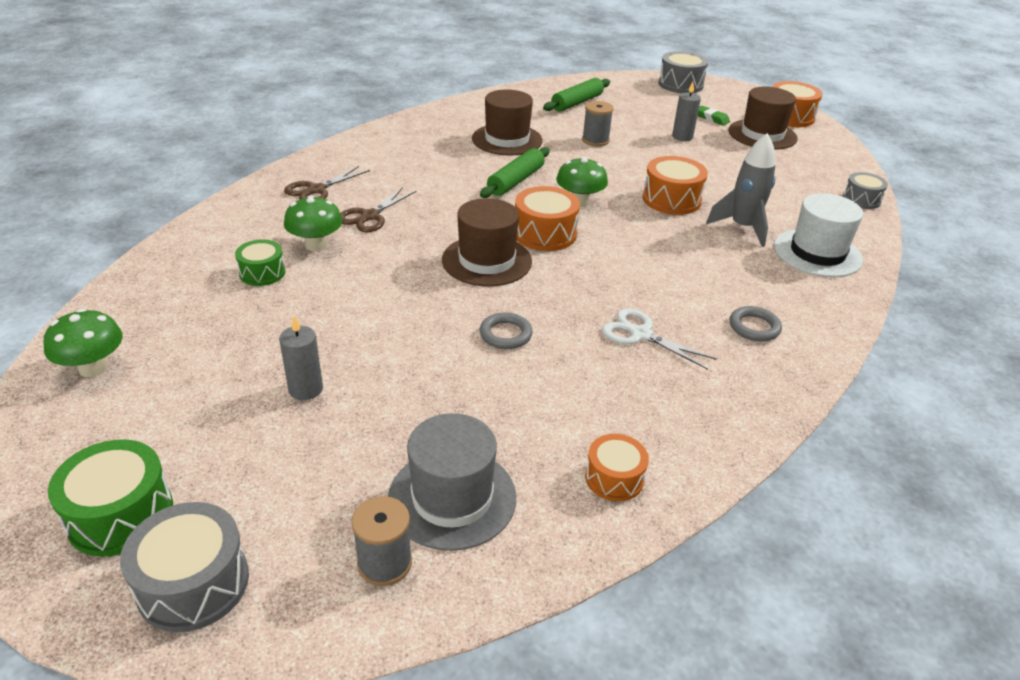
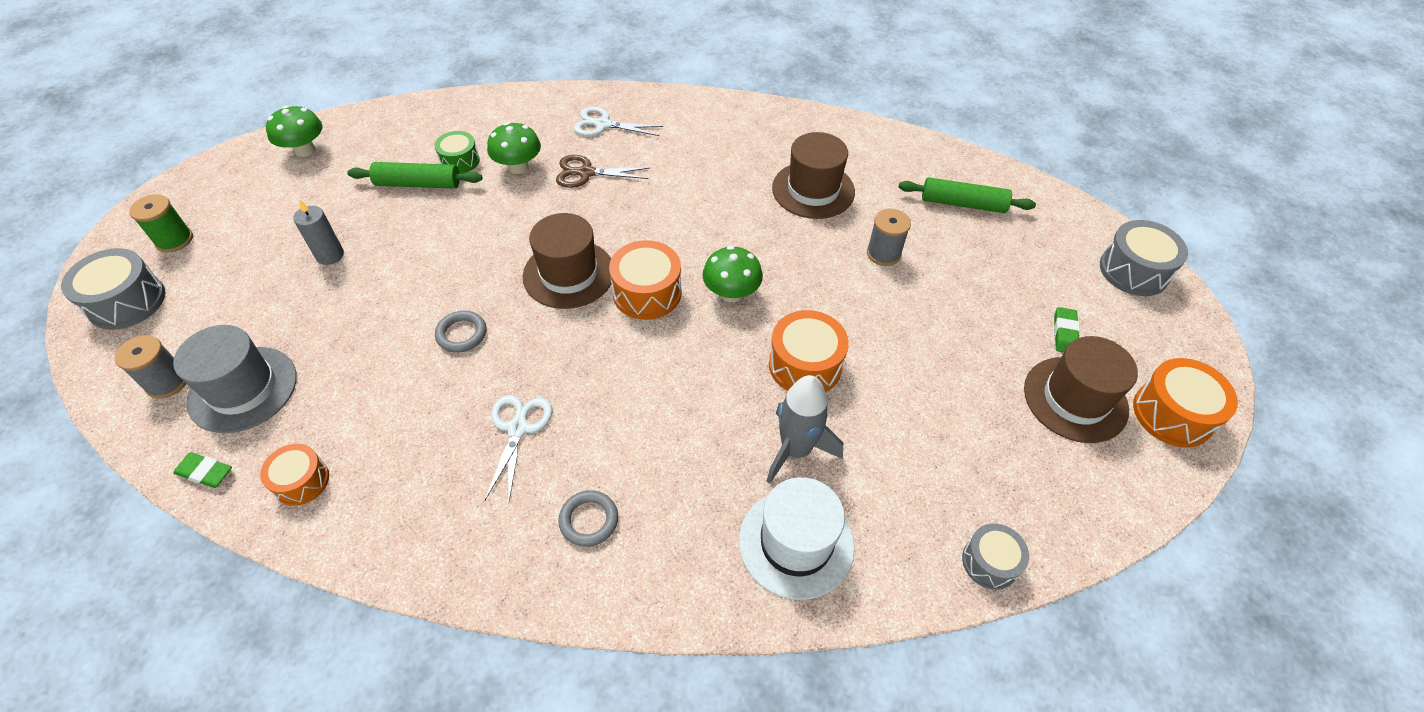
camera: 60 degrees right, 15 degrees up
green drum [48,439,173,557] -> green spool [129,194,193,252]
brown scissors [284,166,370,200] -> white scissors [574,107,663,136]
green rolling pin [480,147,550,198] -> green rolling pin moved to [347,162,482,189]
grey candle [672,82,701,141] -> none
none -> green eraser [173,452,232,488]

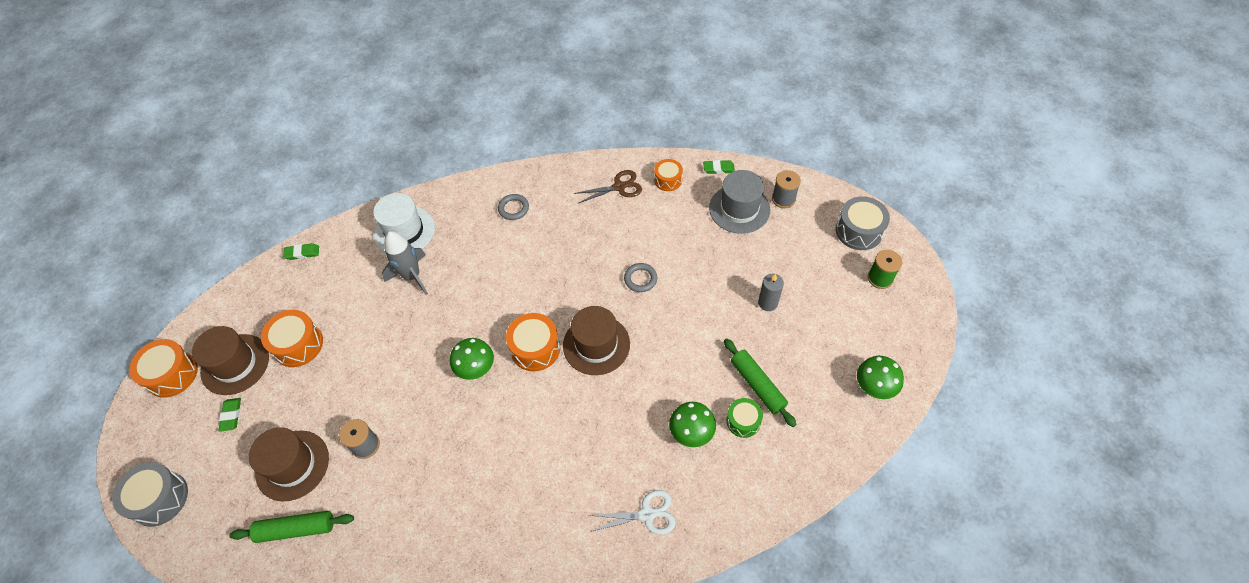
camera: 165 degrees right, 5 degrees up
green rolling pin [347,162,482,189] -> green rolling pin turned 75 degrees clockwise [724,339,797,427]
white scissors [485,395,553,501] -> none
brown scissors [556,155,650,188] -> brown scissors moved to [574,170,642,204]
orange drum [769,310,849,392] -> orange drum moved to [261,310,323,367]
brown hat [772,132,855,219] -> brown hat moved to [249,427,329,502]
grey drum [962,524,1029,590] -> green eraser [283,243,319,260]

